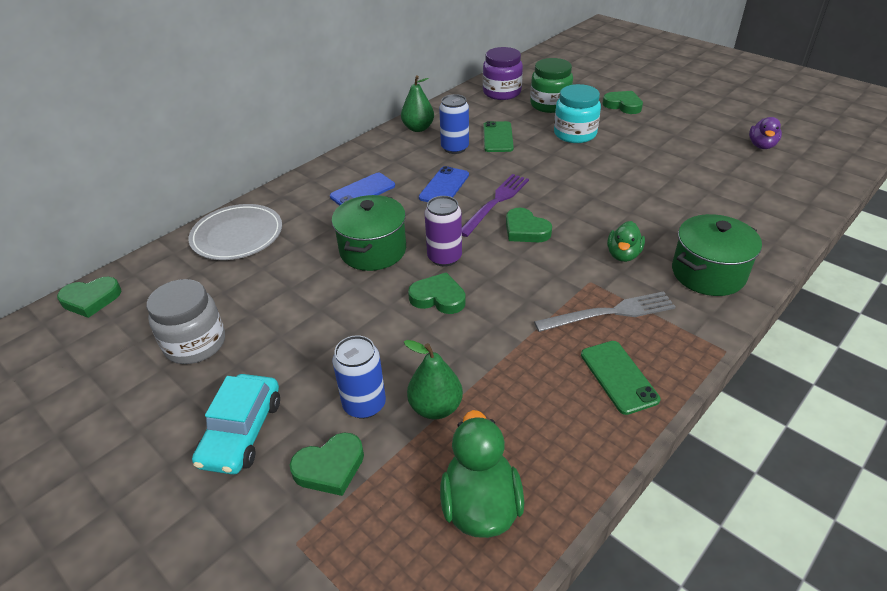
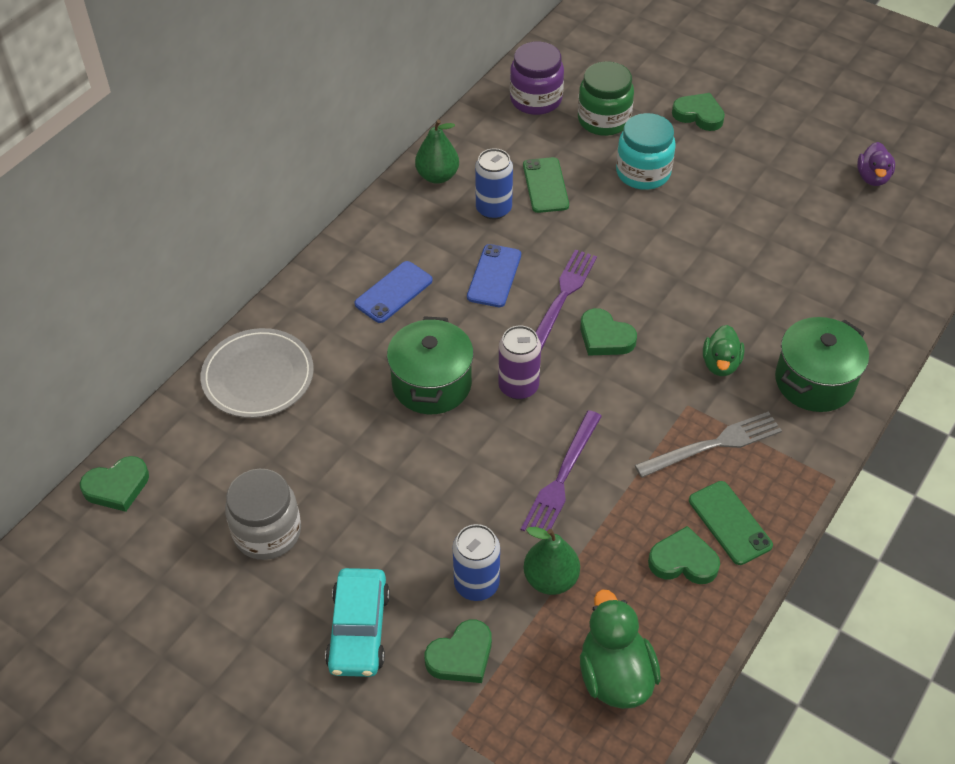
camera: 10 degrees left, 10 degrees up
green heart [408,272,466,314] -> green heart moved to [648,526,720,584]
none -> purple fork [521,410,602,531]

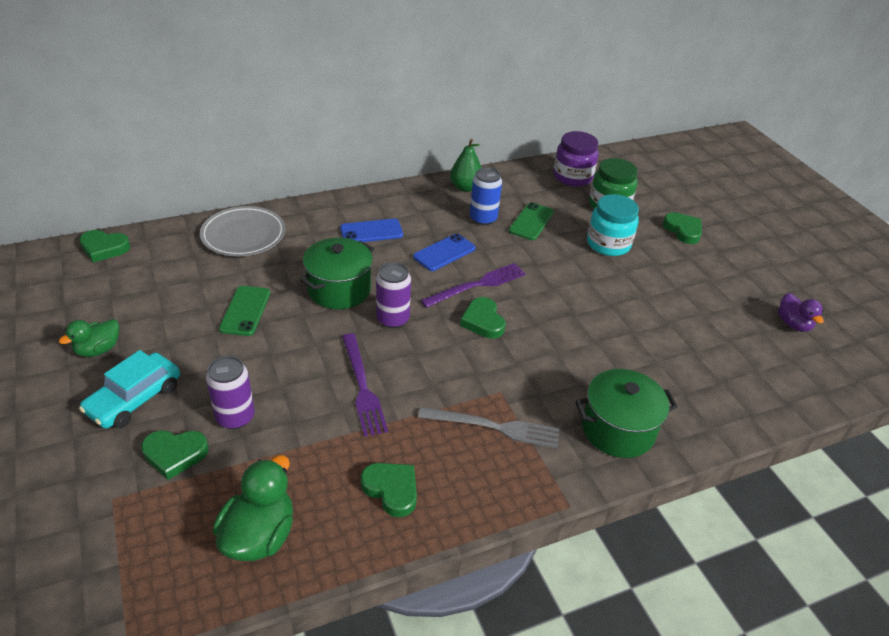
camera: 30 degrees right, 10 degrees down
grey jar [225,469,301,560] -> none
blue can [453,524,500,601] -> purple can [206,356,255,429]
purple fork [521,410,602,531] -> purple fork turned 75 degrees counterclockwise [342,333,388,437]
green pear [523,527,580,595] -> none
green phone [689,481,773,565] -> green phone moved to [219,286,270,336]
green duck [703,325,744,376] -> green duck moved to [59,319,119,357]
purple duck [857,142,895,186] -> purple duck turned 60 degrees counterclockwise [778,293,824,332]

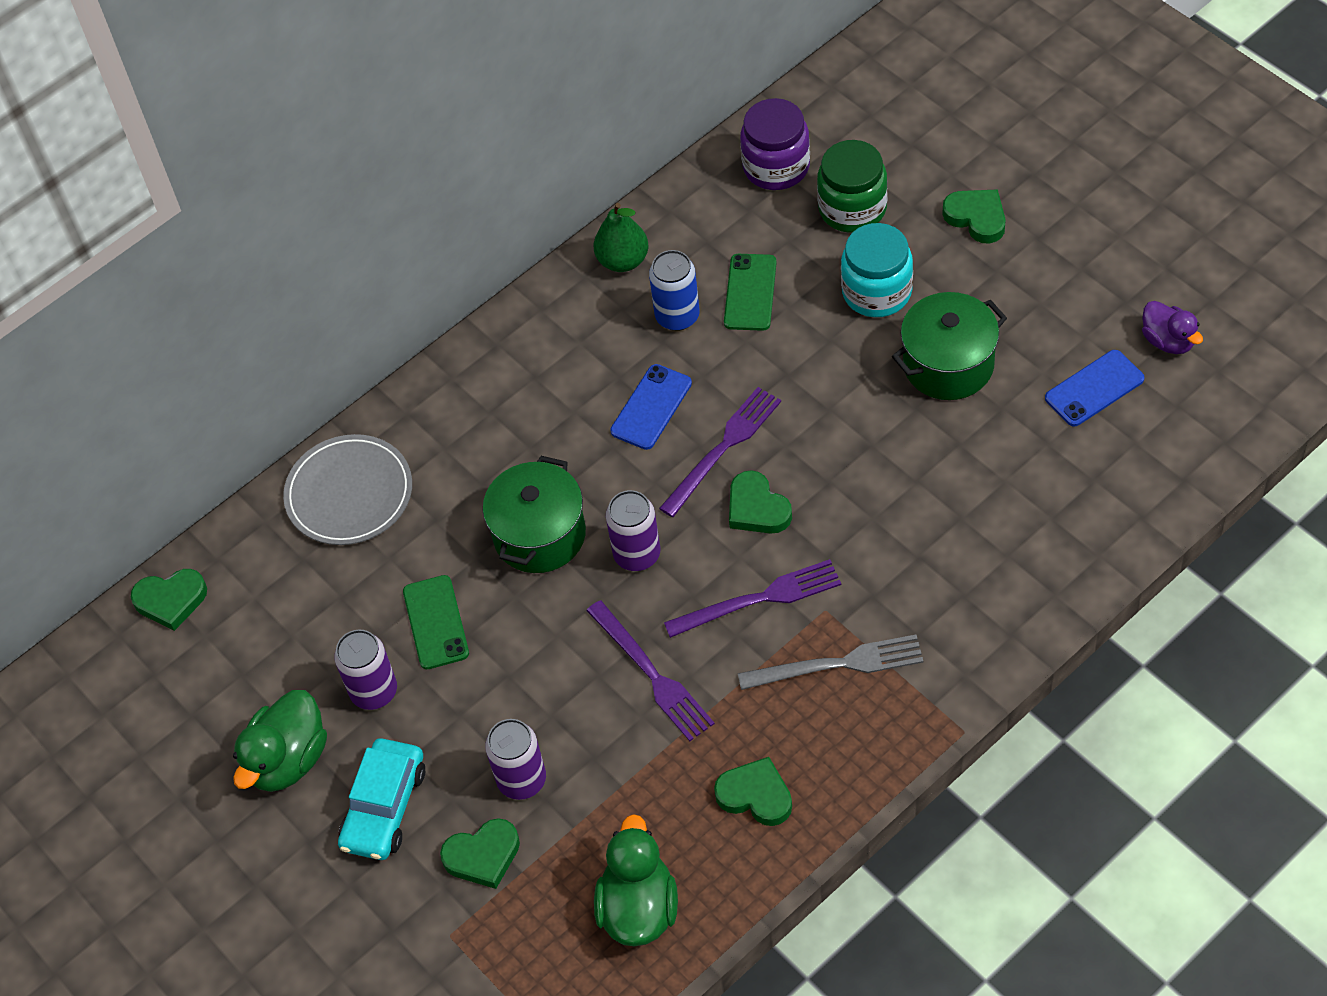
camera: 10 degrees left, 15 degrees up
green duck [59,319,119,357] -> green duck [233,690,327,792], size x1.56
blue phone [340,219,403,242] -> blue phone moved to [1045,350,1144,427]
green pot [575,369,678,458] -> green pot moved to [892,292,1007,400]
none -> purple can [334,630,397,710]
none -> purple fork [664,559,841,638]

